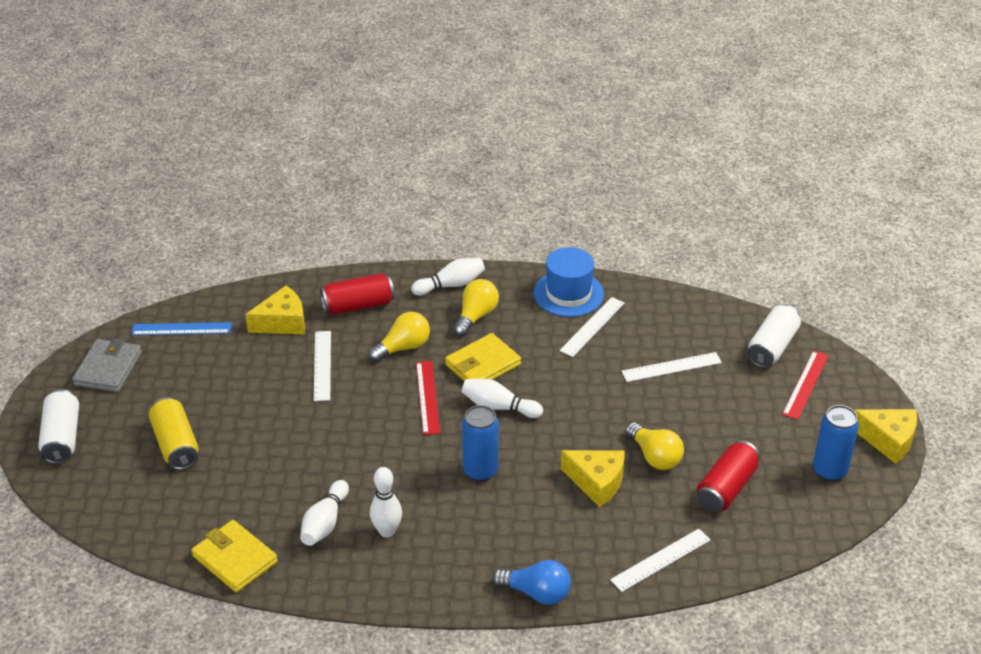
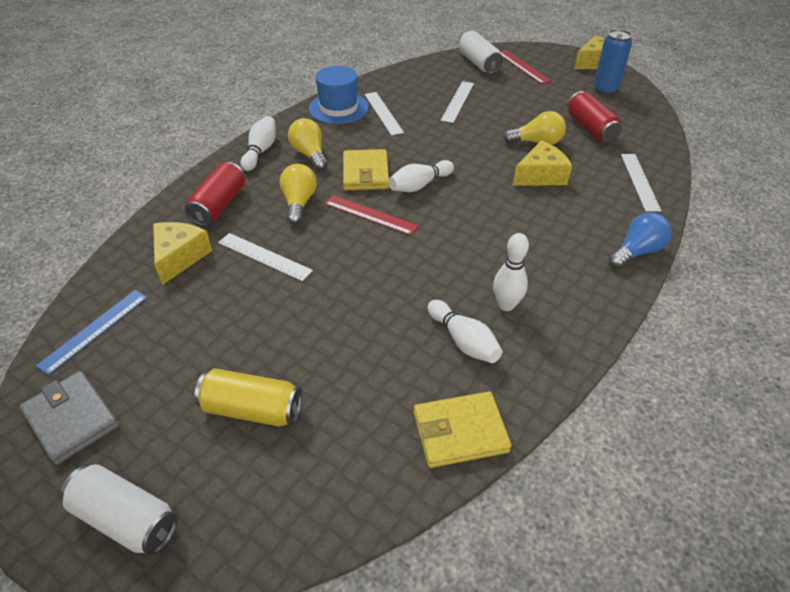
camera: 55 degrees left, 5 degrees up
blue can [462,405,499,481] -> none

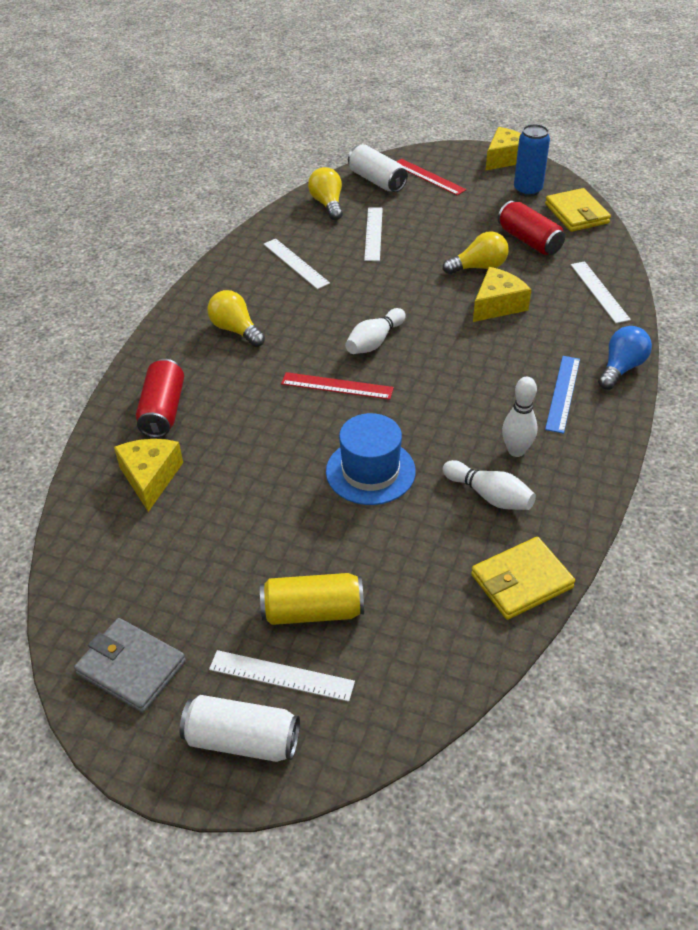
camera: 15 degrees left, 0 degrees up
blue ruler [36,290,148,375] -> blue ruler moved to [545,356,580,434]
white ruler [218,233,313,281] -> white ruler moved to [209,650,355,702]
white bowling pin [241,116,276,171] -> none
yellow light bulb [279,164,317,225] -> yellow light bulb moved to [308,167,343,220]
blue hat [309,66,369,124] -> blue hat moved to [326,413,416,505]
yellow wallet [343,149,389,190] -> yellow wallet moved to [545,188,611,232]

